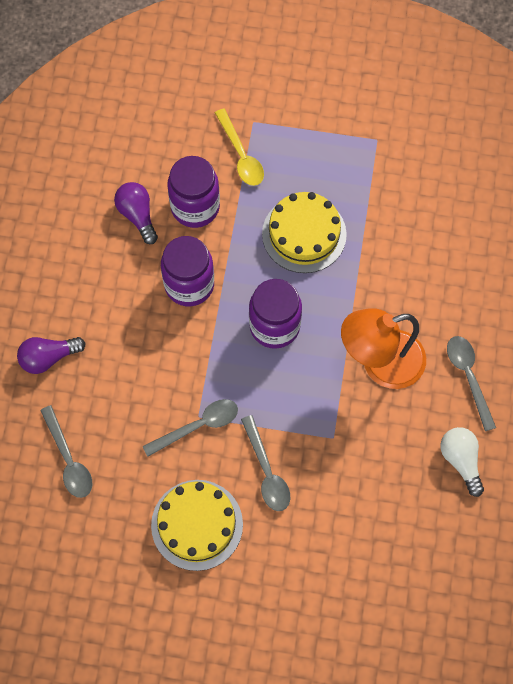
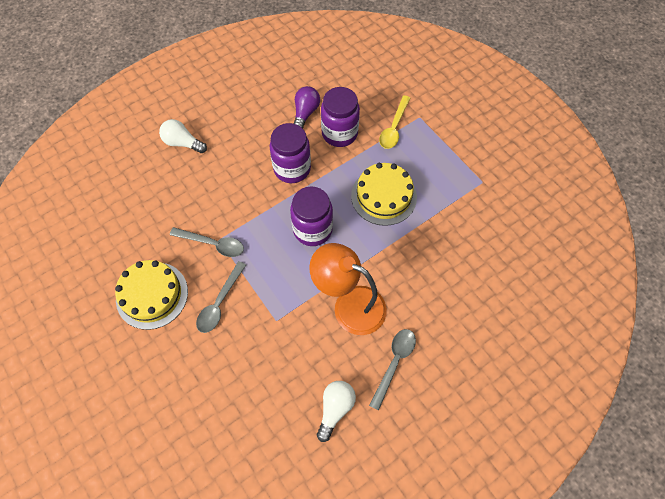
camera: 45 degrees right, 5 degrees down
purple light bulb [17,337,85,374] -> white light bulb [159,119,207,153]
grey spoon [40,405,92,498] -> none

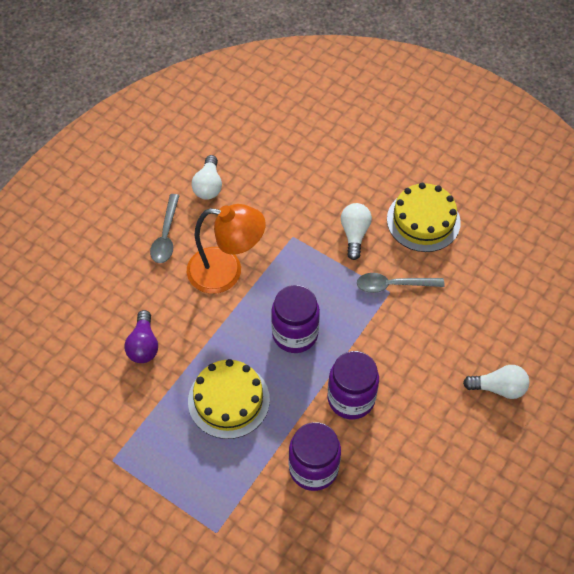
camera: 160 degrees right, 5 degrees down
grey spoon [196,261,246,333] -> white light bulb [341,203,372,260]
purple light bulb [293,86,320,129] -> purple light bulb moved to [125,310,158,363]
yellow spoon [379,95,411,149] -> none

